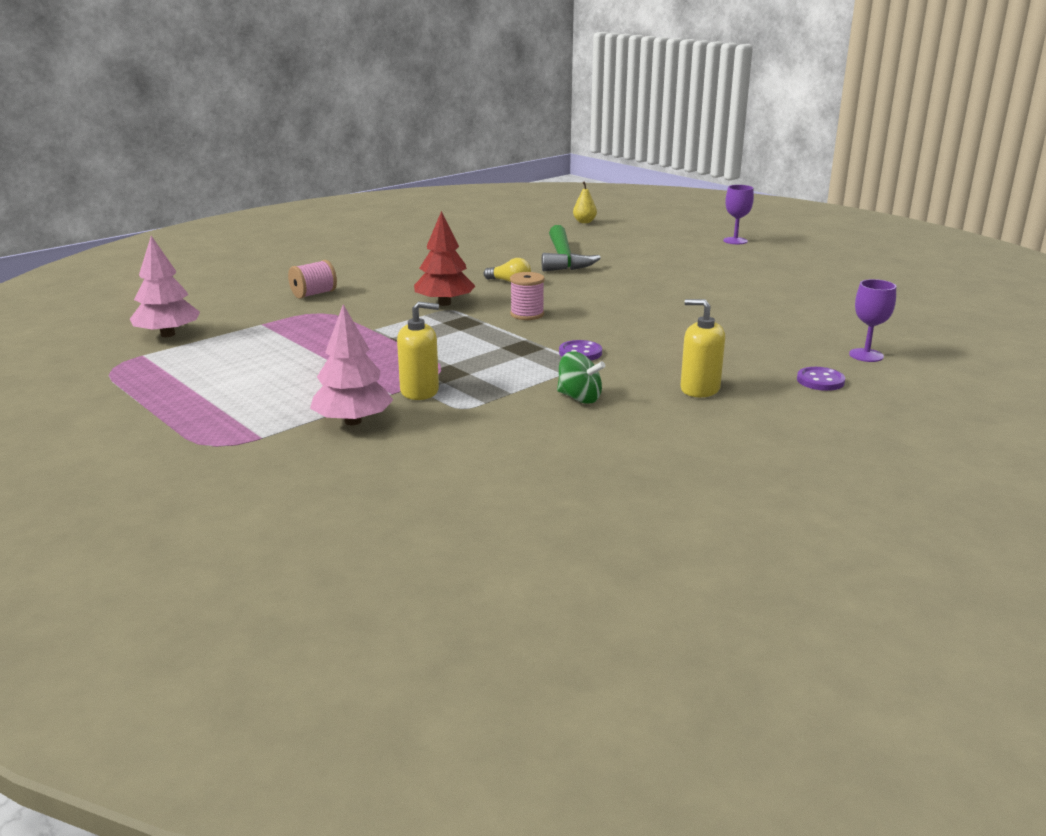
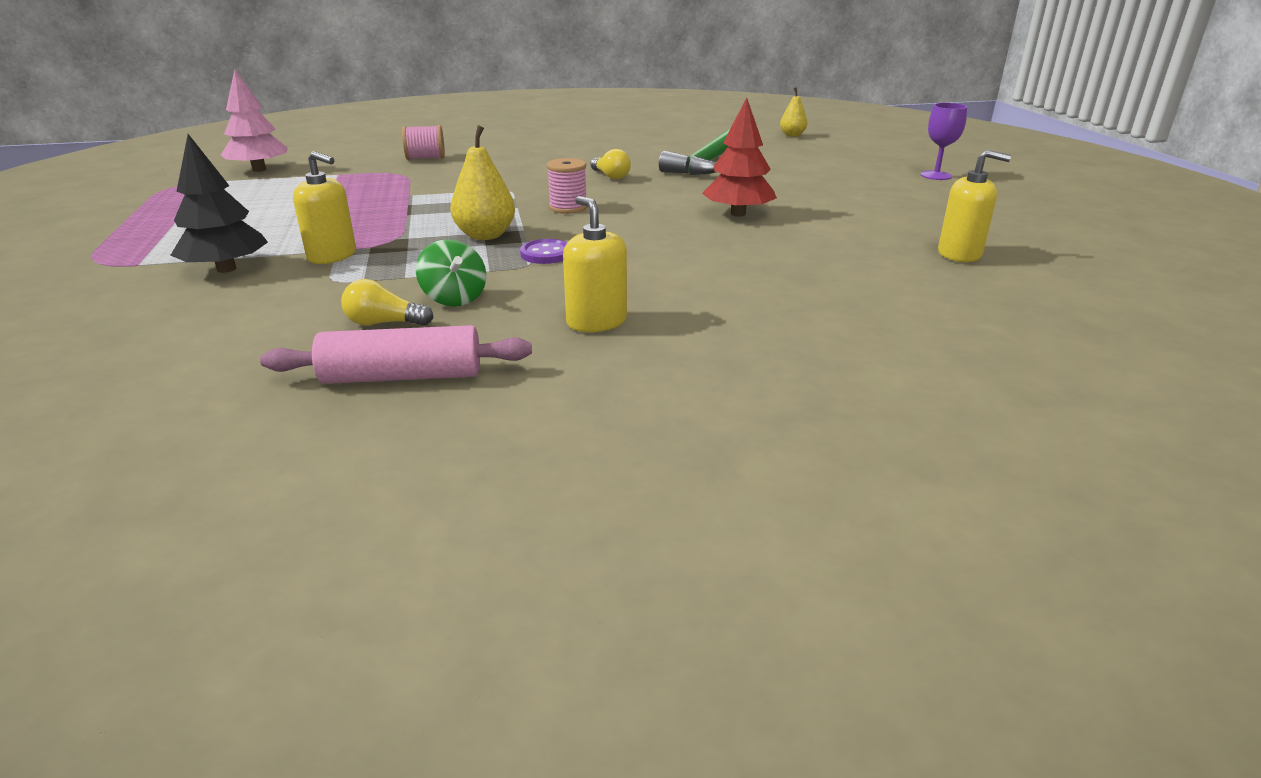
camera: 30 degrees right, 5 degrees up
pink tree [310,304,393,425] -> black tree [170,134,268,273]
red tree [414,211,475,306] -> red tree moved to [702,98,777,216]
purple button [797,367,845,391] -> none
purple goblet [849,279,896,362] -> none
none -> pink rolling pin [260,325,532,384]
none -> yellow light bulb [341,279,433,326]
none -> yellow pear [450,125,515,240]
none -> yellow soap dispenser [938,150,1011,262]

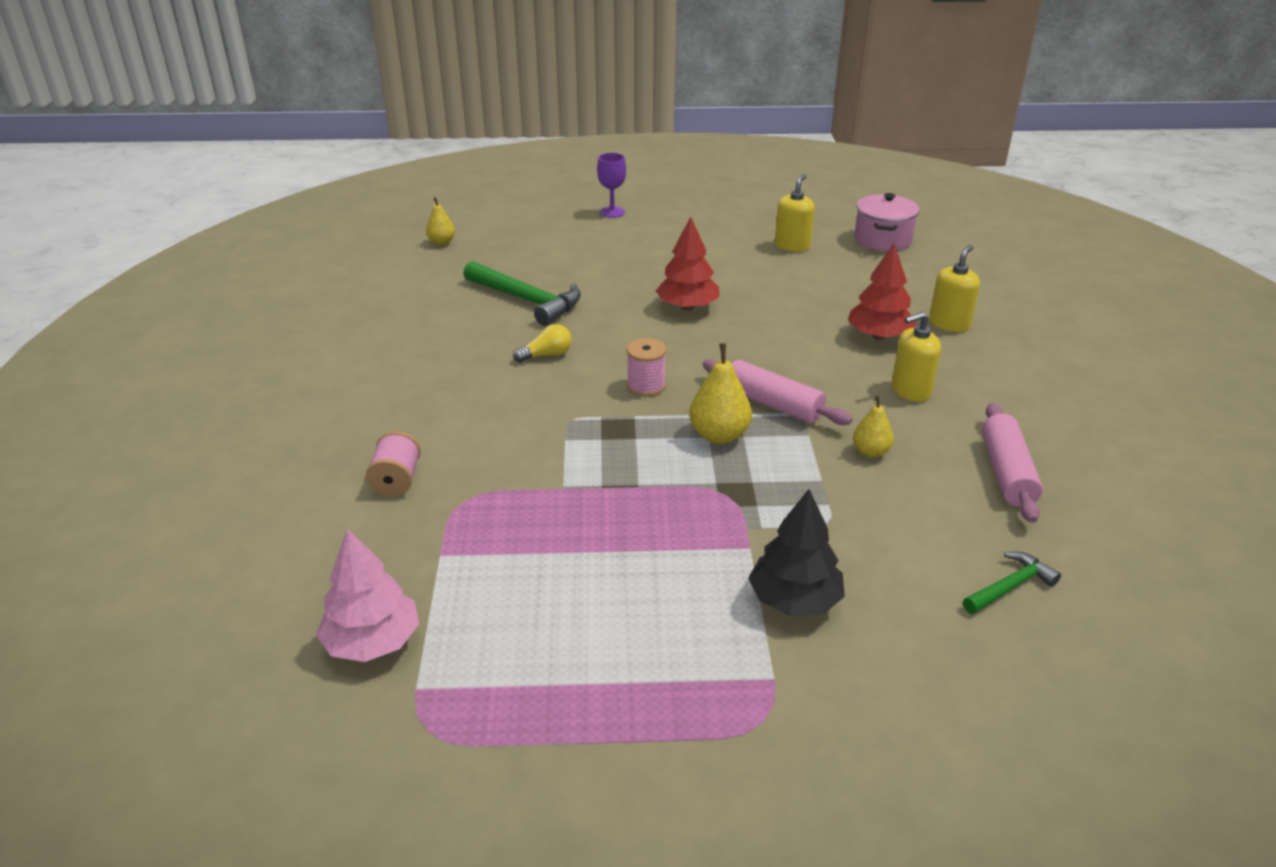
camera: 80 degrees left, 5 degrees up
yellow soap dispenser [293,151,356,264] -> yellow soap dispenser moved to [929,245,980,332]
yellow light bulb [341,279,433,326] -> none
green spinning top [416,239,486,307] -> yellow pear [853,395,894,458]
purple button [520,239,567,264] -> pink rolling pin [703,359,852,425]
none -> red tree [848,243,917,340]
none -> pink pot [854,193,919,251]
none -> green hammer [963,552,1061,614]

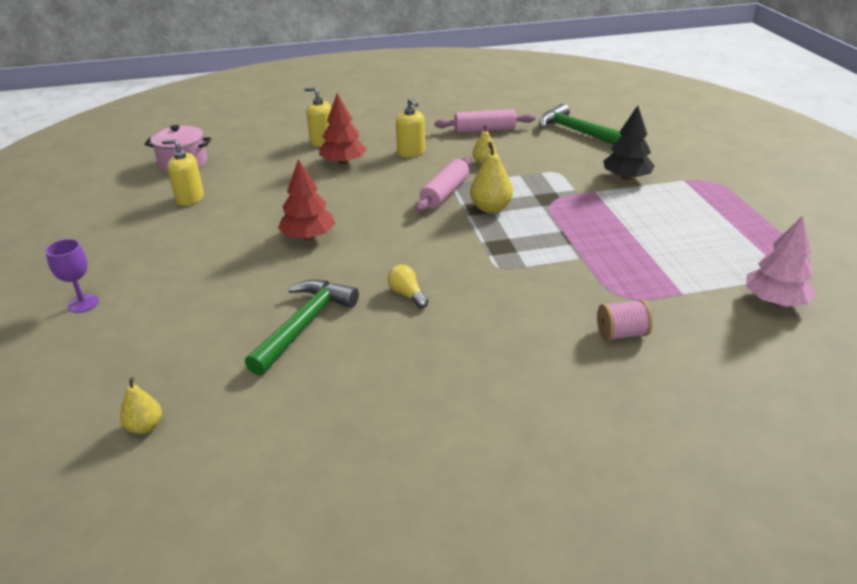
camera: 100 degrees left, 0 degrees up
pink spool [627,338,666,397] -> none
green hammer [963,552,1061,614] -> green hammer [539,104,621,145], size x1.81

